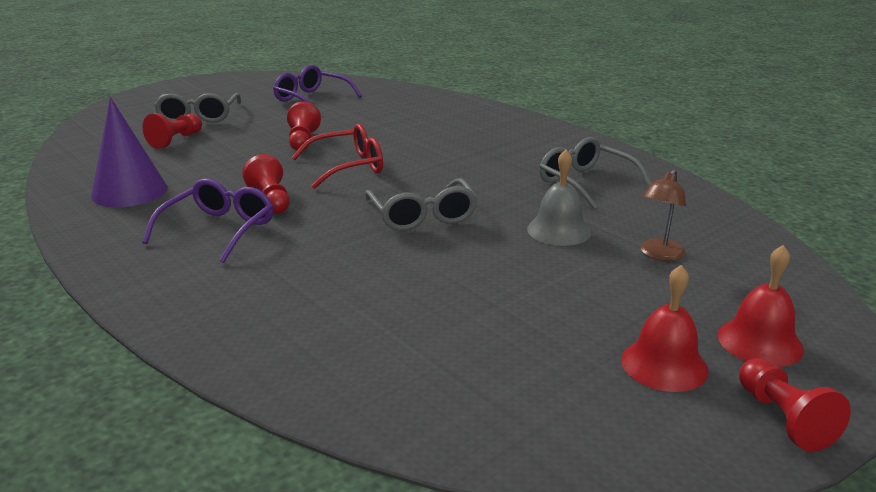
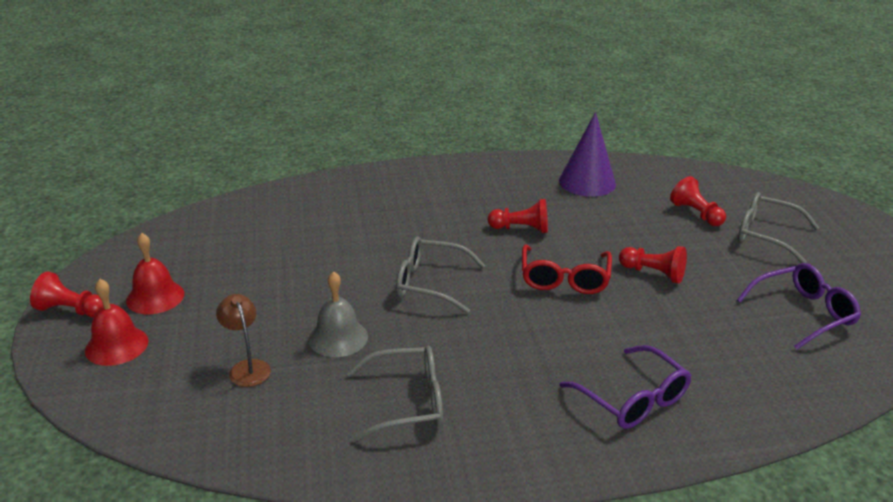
camera: 120 degrees right, 5 degrees up
purple glasses [142,178,274,263] -> purple glasses moved to [559,345,691,429]

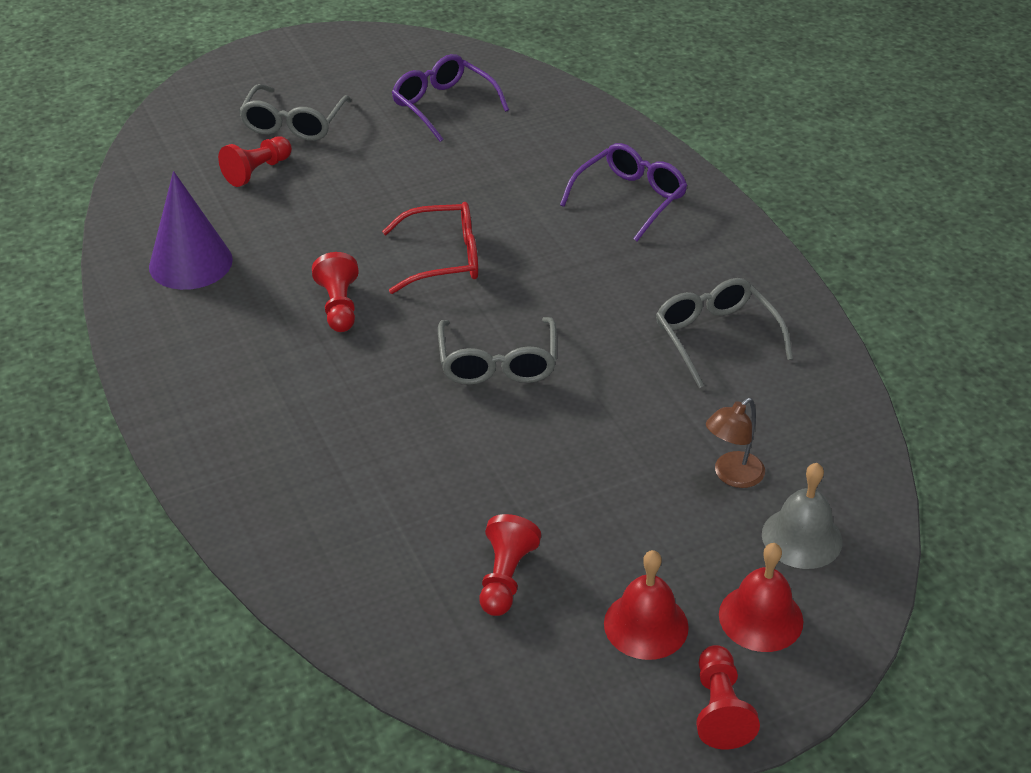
camera: 105 degrees left, 10 degrees up
grey bell [308,271,368,357] -> grey bell moved to [762,463,842,569]
red pawn [619,246,687,283] -> red pawn moved to [479,514,541,616]

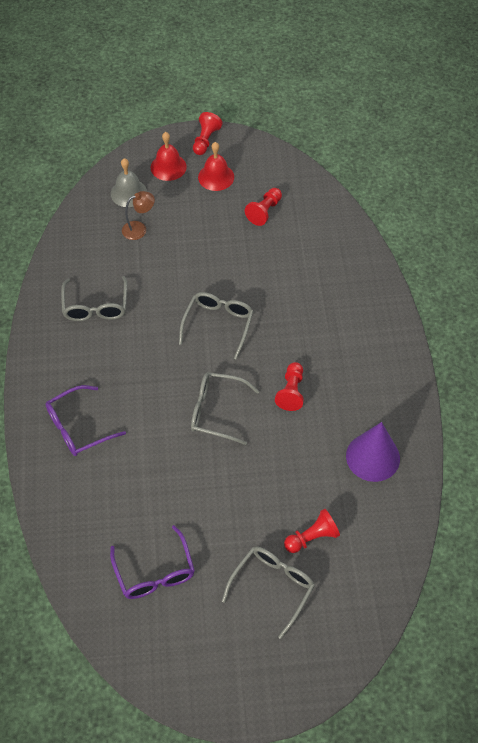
camera: 160 degrees left, 15 degrees up
red glasses [382,202,478,294] -> grey glasses [191,372,260,445]

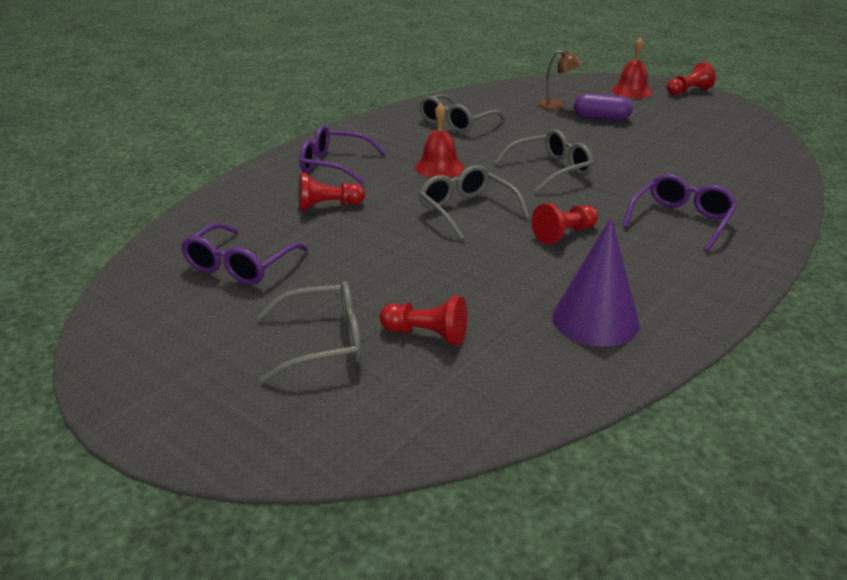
camera: 45 degrees right, 25 degrees down
grey bell [111,158,147,207] -> none
red bell [198,142,234,191] -> red bell moved to [415,103,464,178]
red pawn [245,188,282,226] -> red pawn moved to [298,173,365,211]
none -> purple capsule [574,93,633,121]
none -> purple glasses [623,174,738,252]

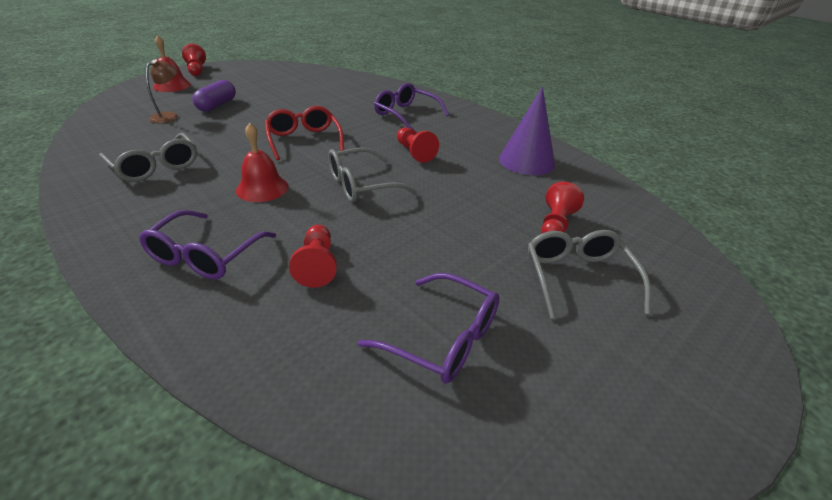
camera: 85 degrees left, 5 degrees up
grey glasses [494,129,593,192] -> red glasses [265,106,344,160]

